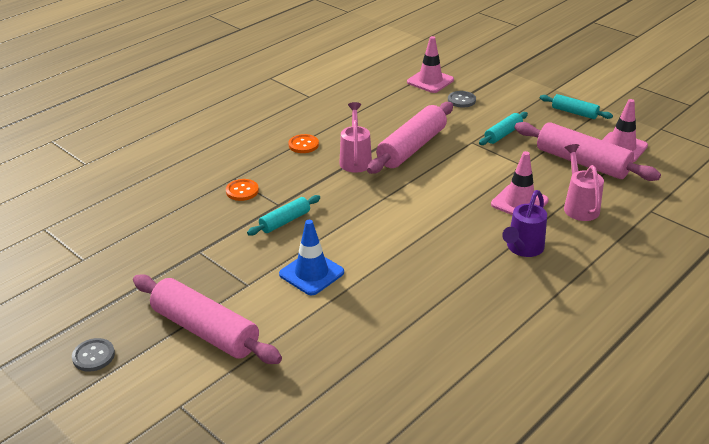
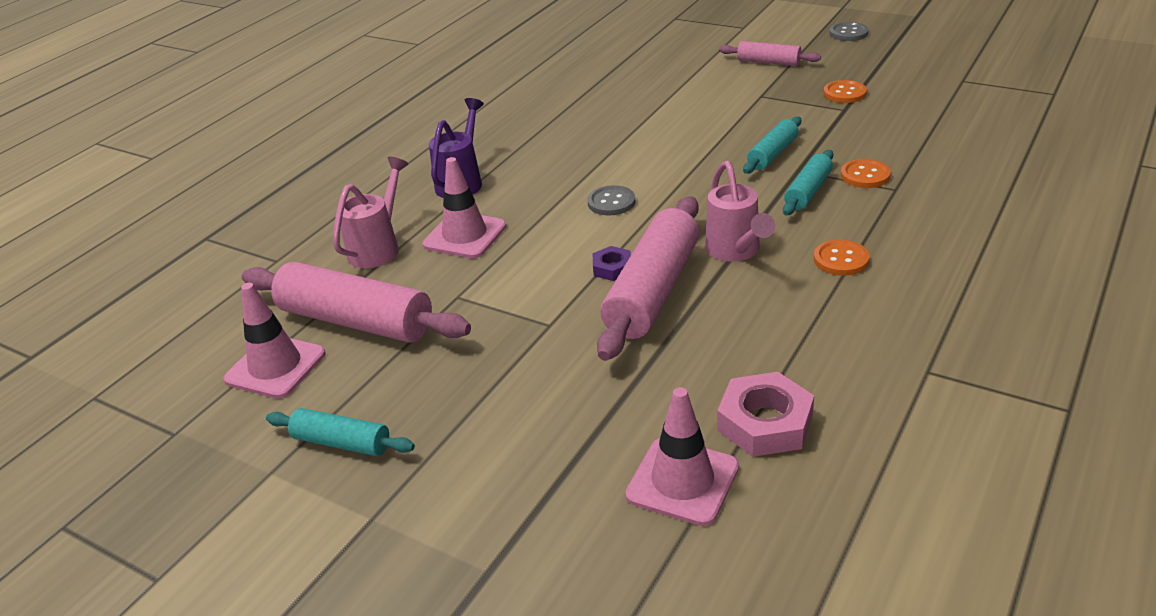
camera: 170 degrees right, 0 degrees up
pink rolling pin [133,275,282,364] -> pink rolling pin [719,41,821,66], size x0.53
blue traffic cone [279,220,344,295] -> none
grey button [448,91,476,108] -> grey button moved to [587,185,636,215]
turquoise rolling pin [479,112,528,145] -> turquoise rolling pin moved to [783,150,833,215]
pink watering can [564,144,604,221] -> pink watering can turned 135 degrees counterclockwise [333,157,408,268]
none -> purple nut [592,246,631,281]
none -> pink nut [717,372,814,457]
none -> orange button [824,80,867,103]

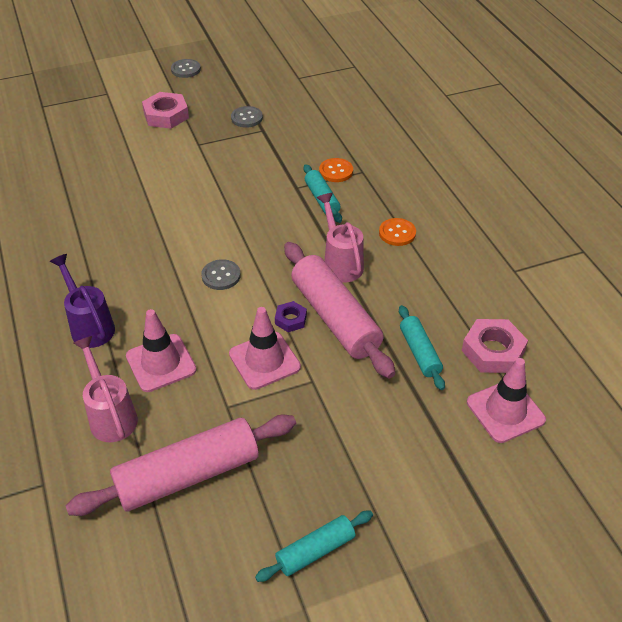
camera: 55 degrees left, 10 degrees up
pink traffic cone [224,283,326,399] -> pink traffic cone moved to [229,307,301,390]
pink watering can [705,161,775,262] -> pink watering can turned 135 degrees counterclockwise [317,193,364,282]
pink rolling pin [719,41,821,66] -> pink nut [142,92,189,129]
turquoise rolling pin [743,117,801,174] -> turquoise rolling pin moved to [399,305,445,390]
orange button [824,80,867,103] -> grey button [231,106,263,128]

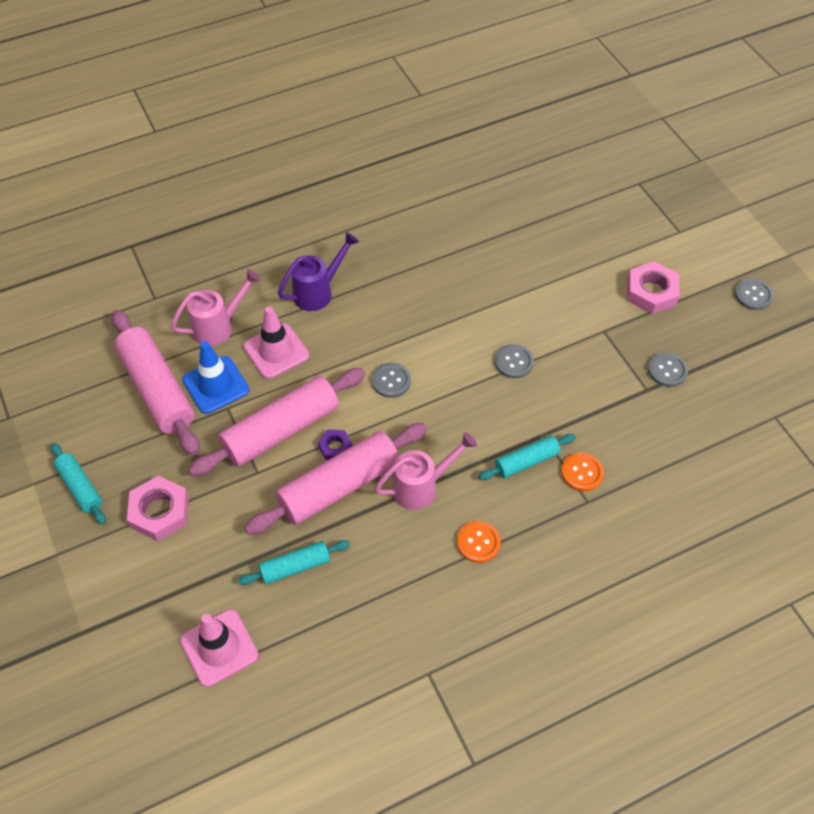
camera: 85 degrees right, 10 degrees up
pink traffic cone [229,307,301,390] -> pink rolling pin [188,368,365,476]
pink nut [462,319,528,373] -> pink nut moved to [127,476,189,541]
none -> blue traffic cone [182,341,250,414]
none -> grey button [495,344,534,378]

